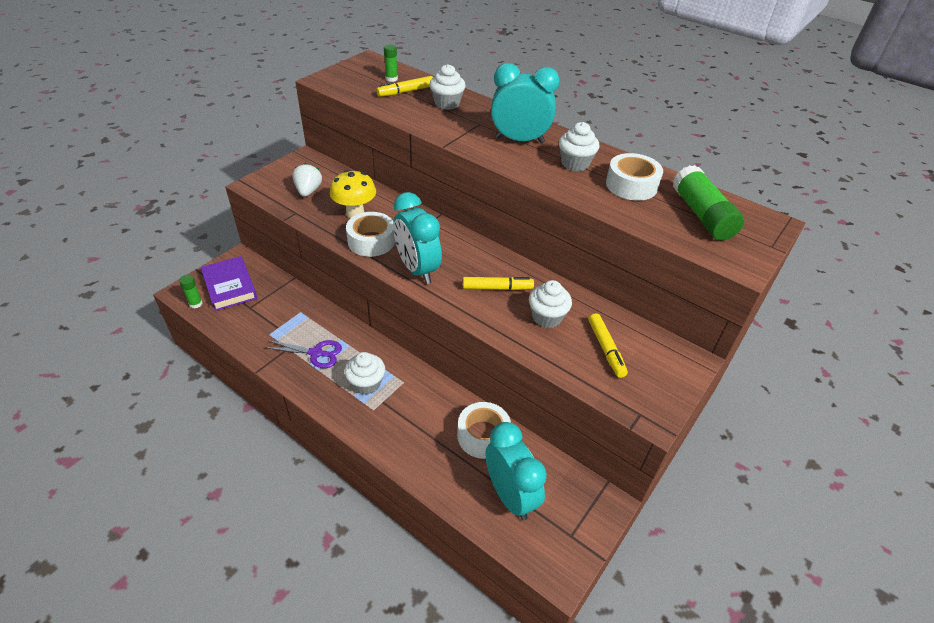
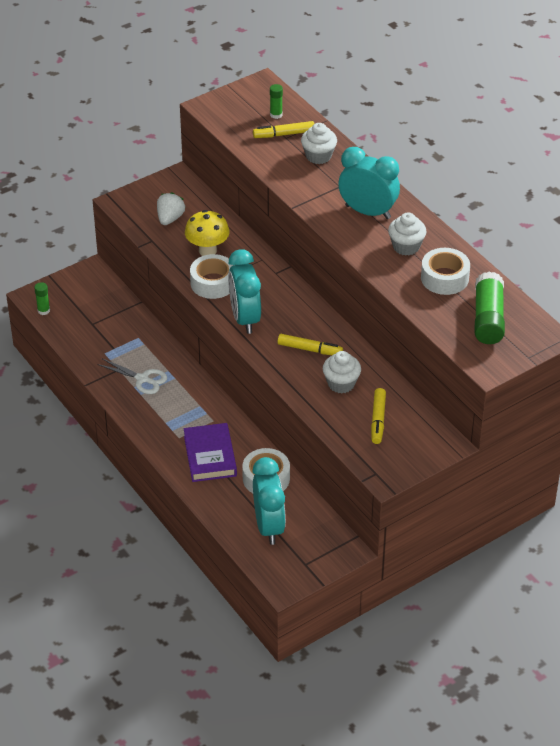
camera: 20 degrees right, 0 degrees up
purple book [201,256,257,311] -> purple book moved to [184,423,237,482]
purple scissors [264,340,342,368] -> white scissors [97,359,167,394]
white cupcake [344,352,385,395] -> none

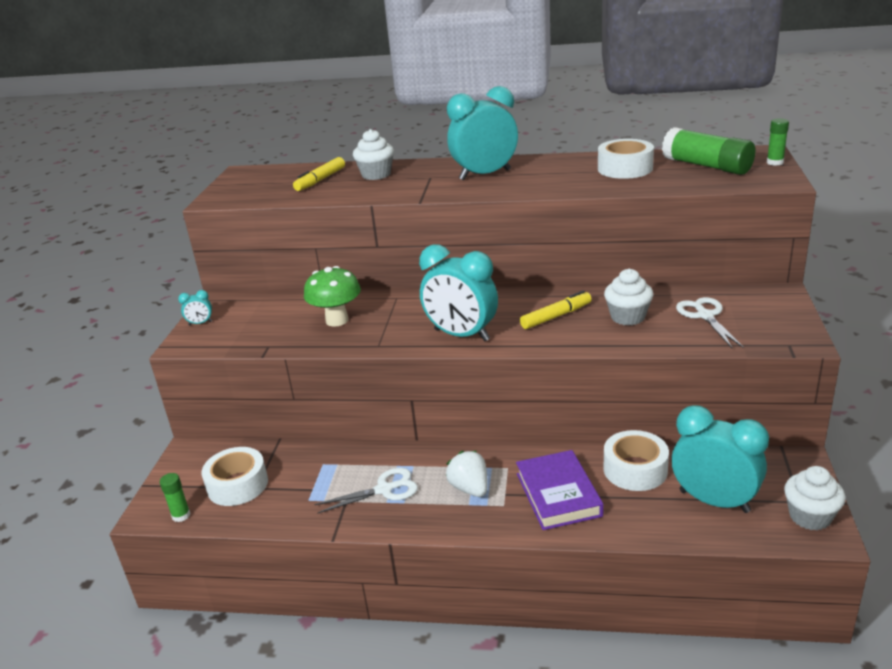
camera: 45 degrees left, 15 degrees down
white strawberry [157,192,185,225] -> white strawberry moved to [446,451,488,497]
purple book [184,423,237,482] -> purple book turned 45 degrees clockwise [516,450,604,530]
yellow mushroom [185,210,230,256] -> green mushroom [304,266,361,327]
white tape [190,254,233,299] -> white tape moved to [202,447,268,506]
green glue stick [270,84,283,119] -> green glue stick moved to [767,118,789,166]
yellow marker [371,388,386,444] -> white scissors [676,297,743,348]
white cupcake [388,212,427,256] -> white cupcake moved to [784,466,846,531]
none -> turquoise clock [178,290,212,326]

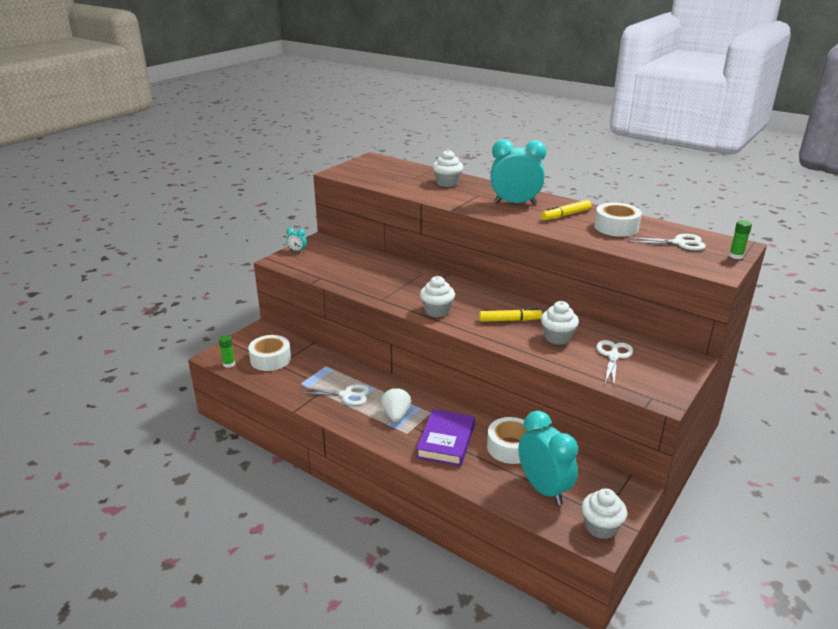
camera: 25 degrees right, 0 degrees up
yellow marker [293,157,345,191] -> yellow marker moved to [541,200,592,220]
green mushroom [304,266,361,327] -> none
turquoise clock [419,244,498,341] -> white cupcake [420,276,455,317]
green glue stick [662,127,756,175] -> white scissors [628,234,706,250]

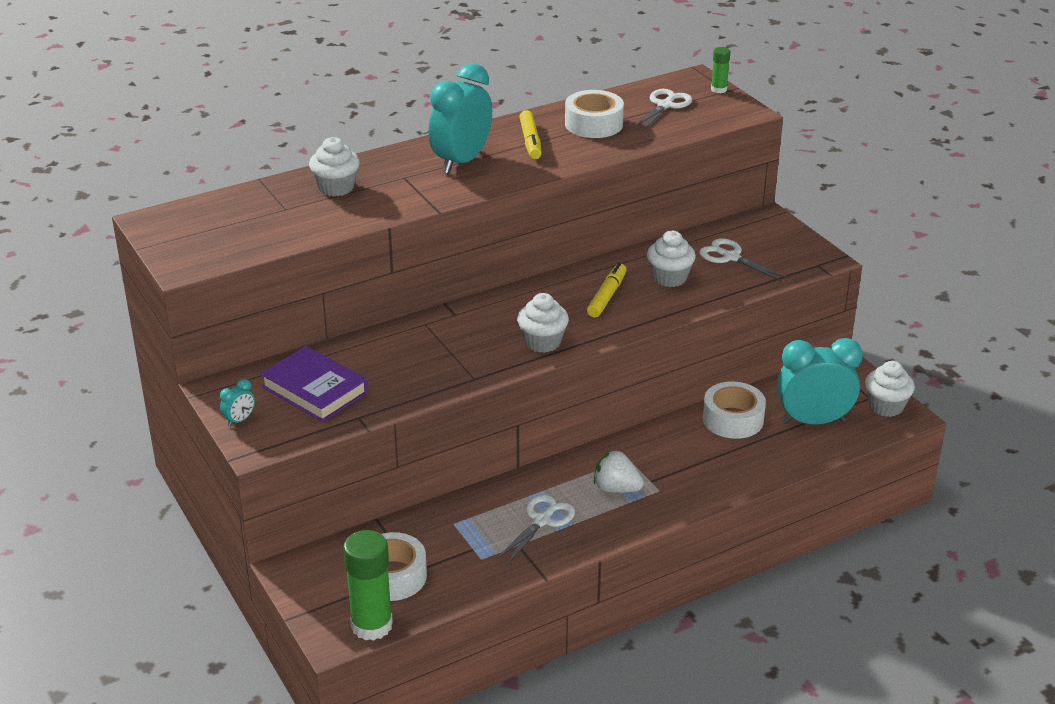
camera: 65 degrees left, 5 degrees up
green glue stick [219,335,235,368] -> green glue stick [343,530,393,641], size x2.01
purple book [416,409,475,466] -> purple book moved to [260,346,368,422]

